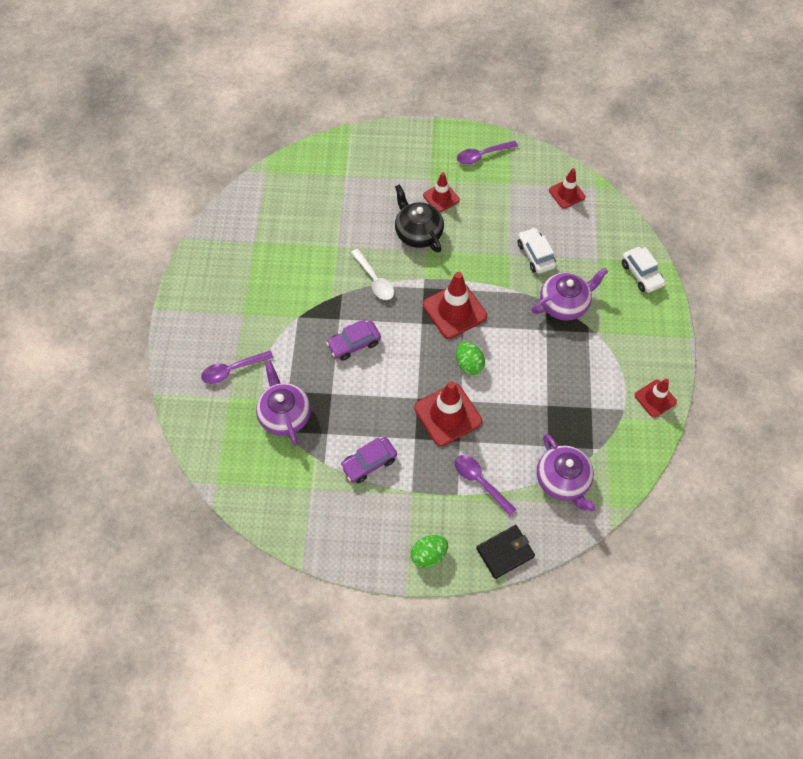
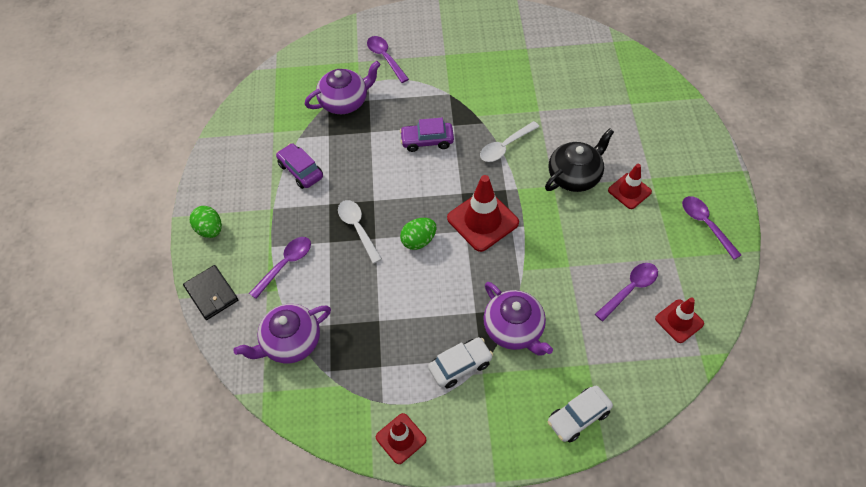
camera: 85 degrees right, 5 degrees down
purple car [326,319,381,361] -> purple car turned 60 degrees counterclockwise [400,118,454,152]
red traffic cone [414,381,482,446] -> white spoon [338,200,382,264]
white car [518,227,556,274] -> white car moved to [428,337,493,388]
none -> purple spoon [595,263,658,321]

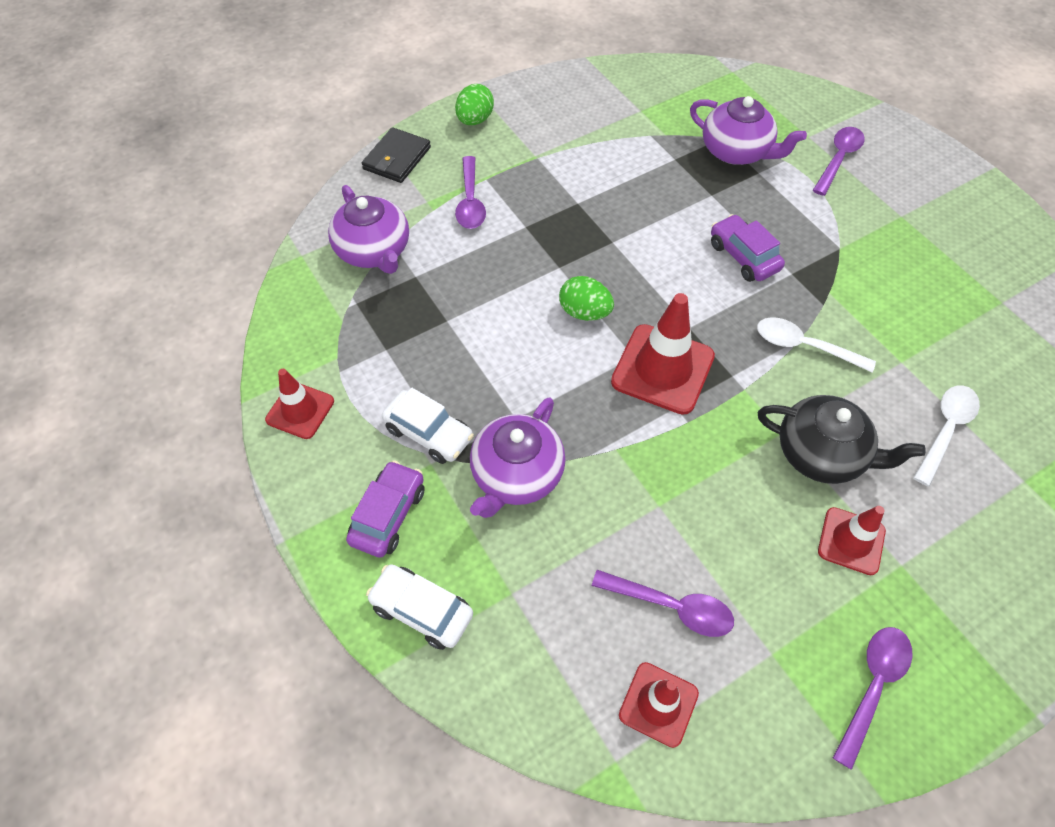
camera: 60 degrees right, 0 degrees up
purple teapot [234,304,331,363] -> purple teapot turned 150 degrees counterclockwise [328,185,409,274]
purple spoon [249,237,311,299] -> purple spoon turned 75 degrees clockwise [455,156,486,229]
purple car [276,143,323,189] -> purple car moved to [346,460,425,558]
white spoon [338,200,382,264] -> white spoon moved to [913,385,980,486]

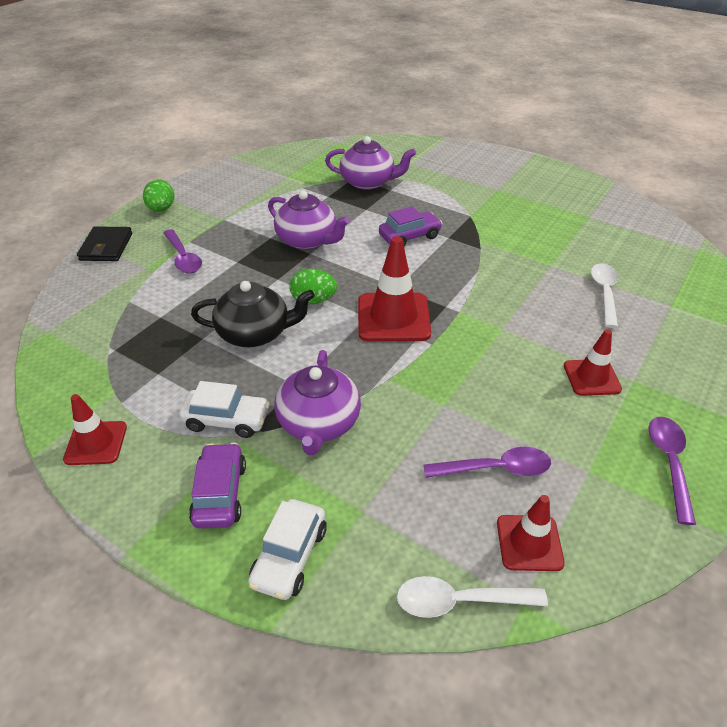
camera: 25 degrees left, 15 degrees down
purple teapot [328,185,409,274] -> purple teapot moved to [268,191,350,249]
white car [366,564,473,650] -> white car turned 75 degrees counterclockwise [248,499,327,600]
purple car [711,214,785,282] -> purple car turned 120 degrees clockwise [379,206,442,246]
white spoon [757,317,876,372] -> white spoon moved to [397,576,548,618]
black teapot [758,395,926,484] -> black teapot moved to [191,281,315,347]
purple spoon [813,127,865,196] -> none

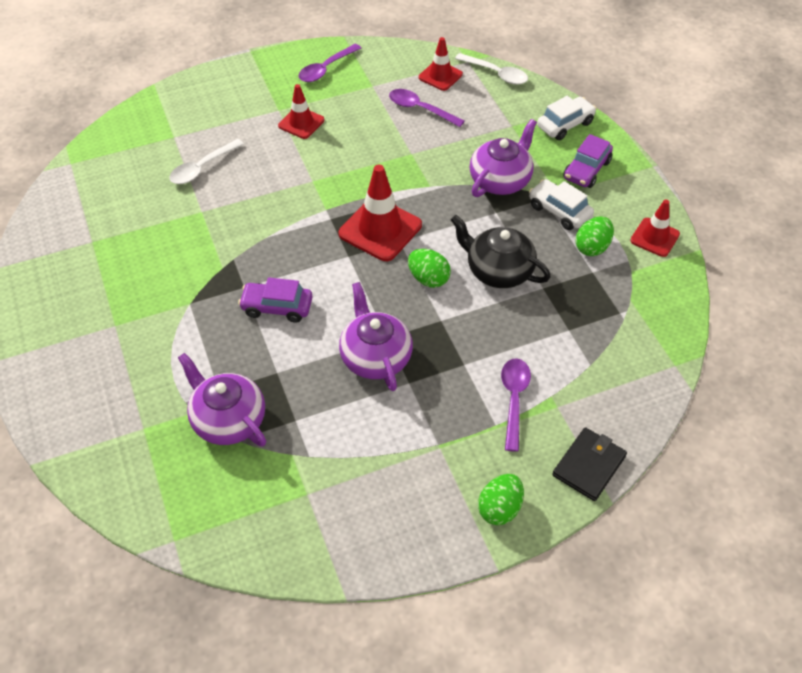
camera: 145 degrees left, 10 degrees up
none -> green egg [575,217,614,256]

